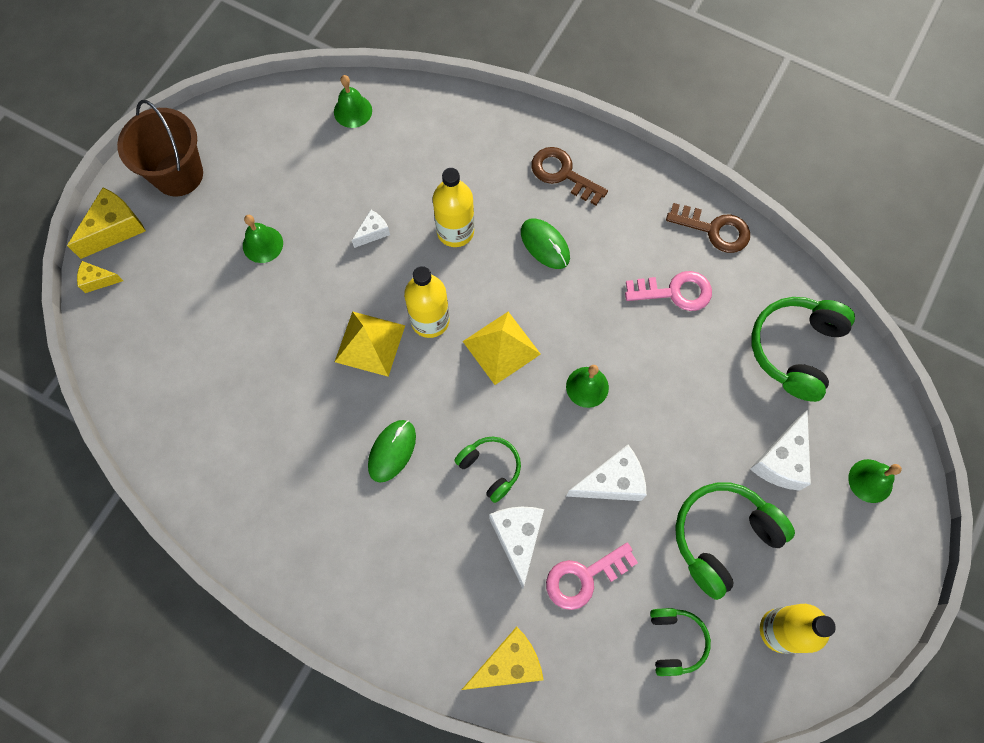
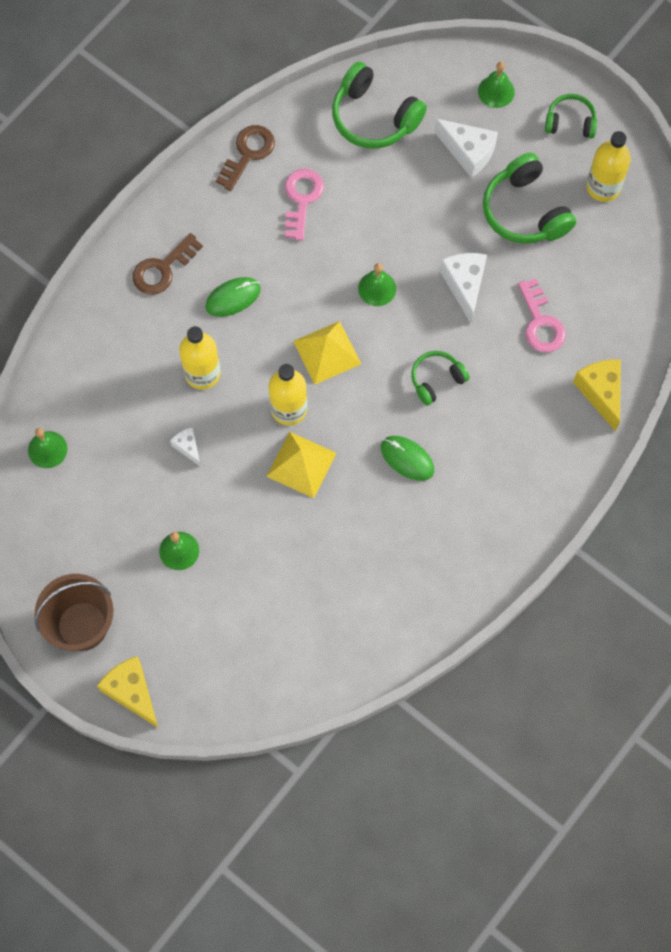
camera: 80 degrees left, 0 degrees up
yellow cheese [77,261,123,293] -> none
white cheese [489,507,544,589] -> none
green headphones [650,608,711,676] -> green headphones moved to [545,94,597,138]

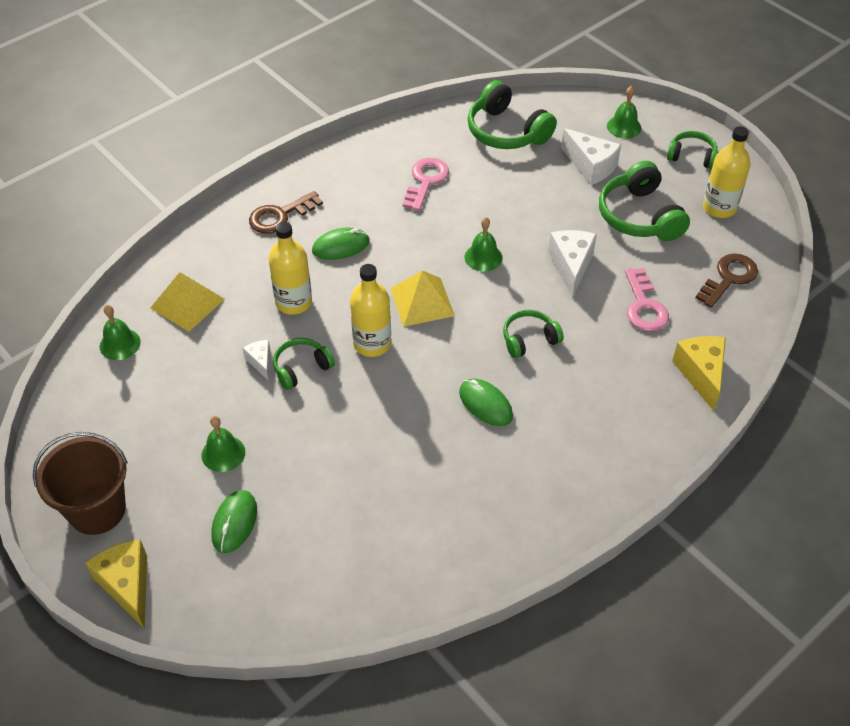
camera: 10 degrees right, 20 degrees down
brown key [216,125,275,191] -> brown key moved to [695,254,758,308]
yellow pyramid [266,432,337,498] -> yellow pyramid moved to [151,272,225,332]
none -> green mouse [211,490,257,553]
none -> green headphones [273,338,335,390]

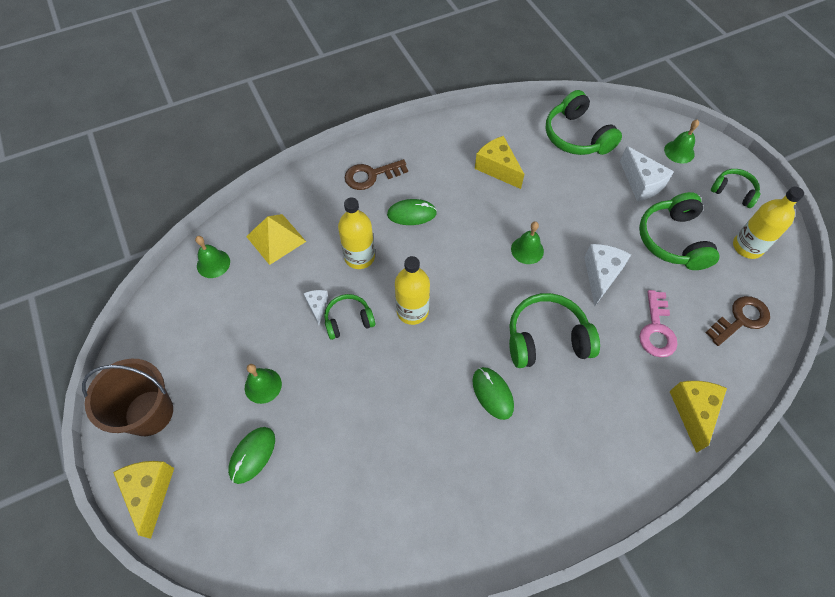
camera: 15 degrees right, 10 degrees up
yellow pyramid [391,270,455,327] -> none
pink key [403,158,449,211] -> yellow cheese [475,136,524,189]
green headphones [503,310,564,358] -> green headphones [509,293,600,368], size x1.70

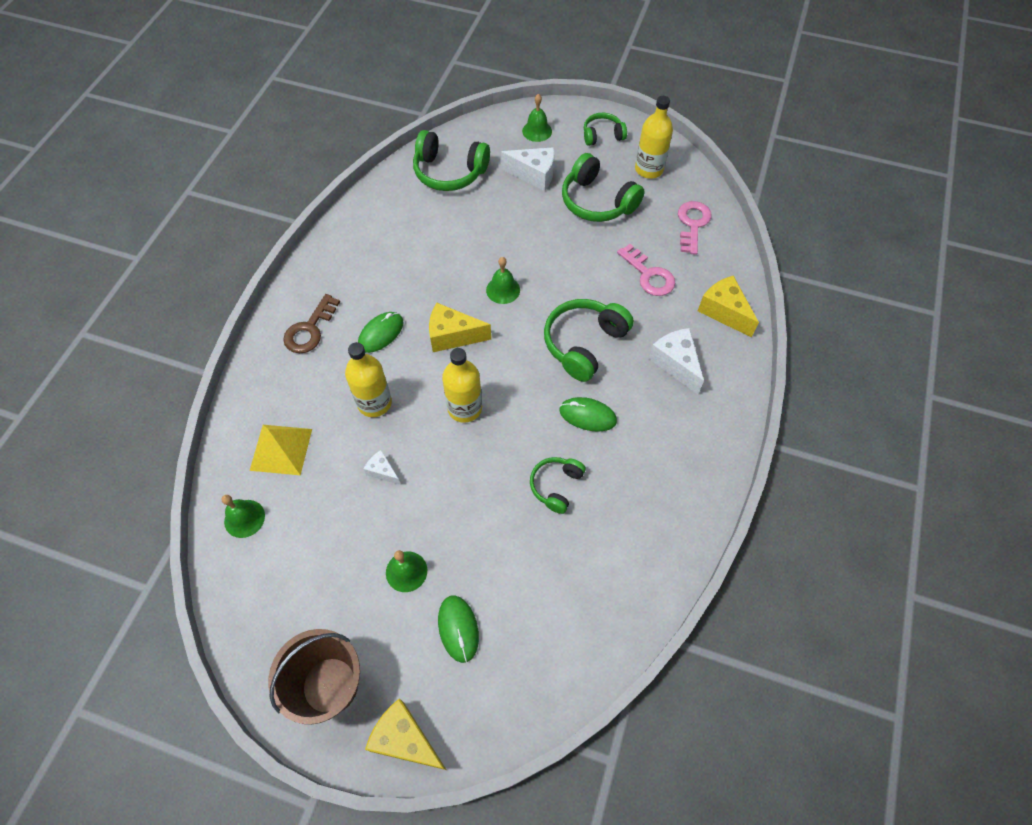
camera: 45 degrees left, 0 degrees up
green headphones [324,294,375,340] -> green headphones moved to [530,457,586,514]
yellow cheese [475,136,524,189] -> yellow cheese moved to [429,303,491,352]
white cheese [584,244,631,306] -> white cheese moved to [649,328,704,394]
brown key [705,296,770,346] -> pink key [678,201,711,255]

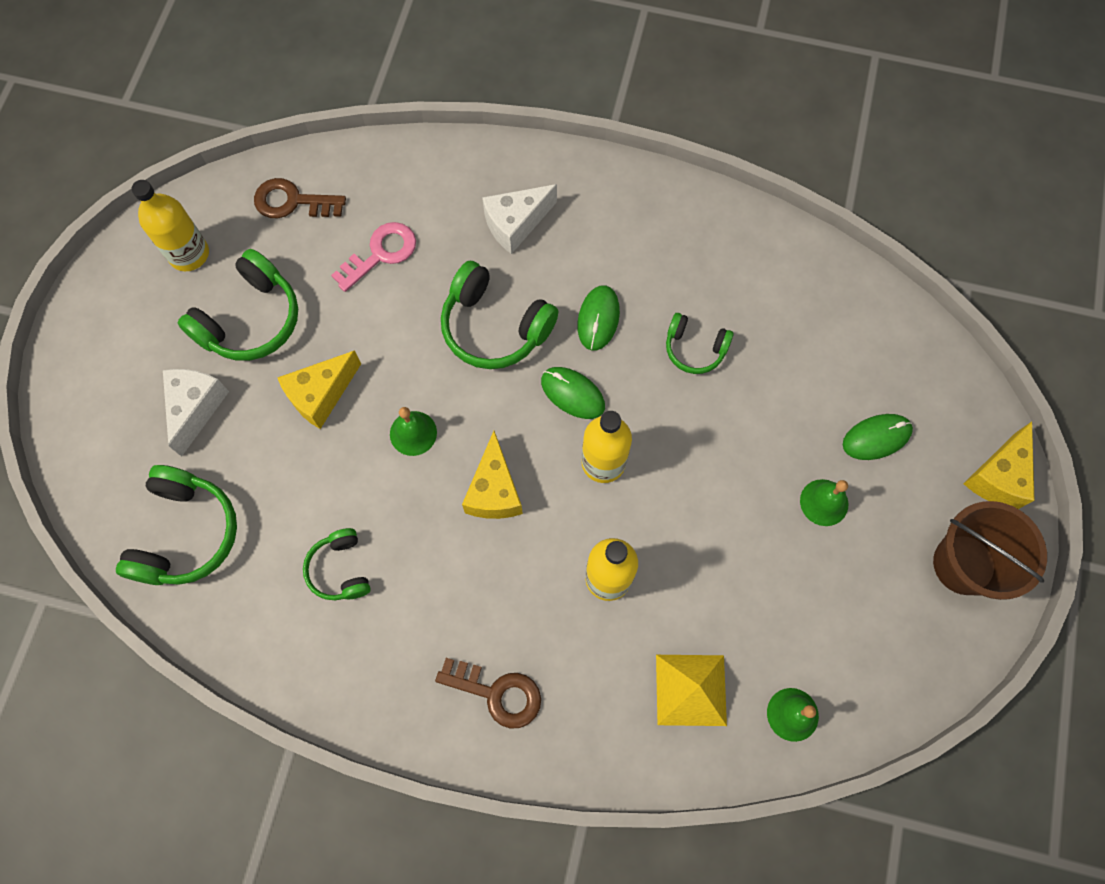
camera: 95 degrees left, 10 degrees up
green mouse [358,312,404,353] -> green mouse moved to [541,367,605,419]
white cheese [364,450,401,485] -> none
green bell [522,94,552,142] -> none
green headphones [584,113,627,146] -> green headphones moved to [303,528,371,600]
pink key [678,201,711,255] -> brown key [254,178,346,218]
yellow cheese [698,275,759,337] -> yellow cheese moved to [277,350,361,429]

